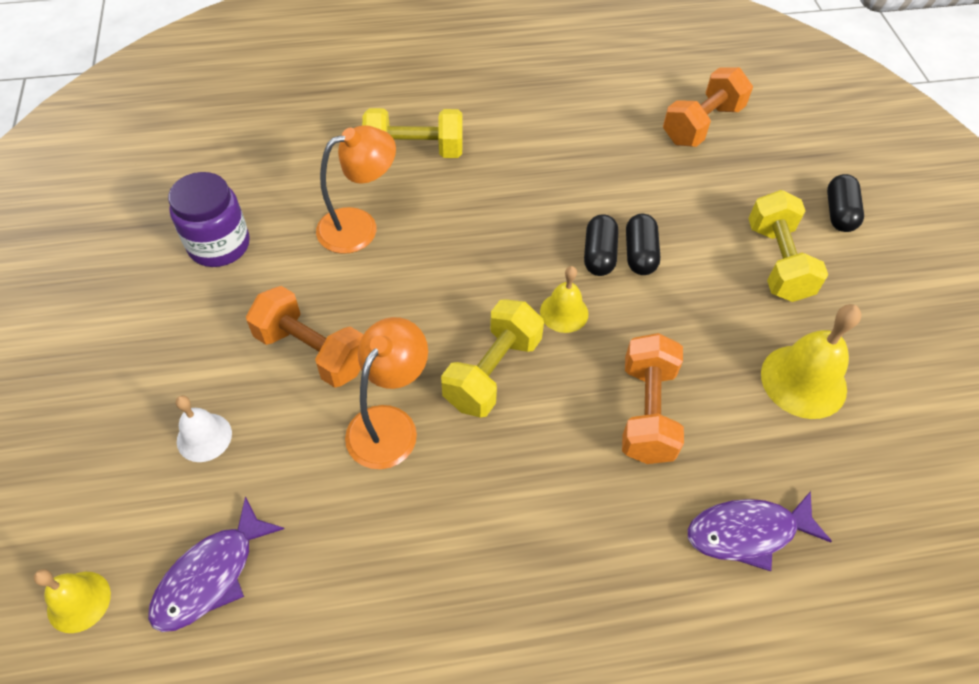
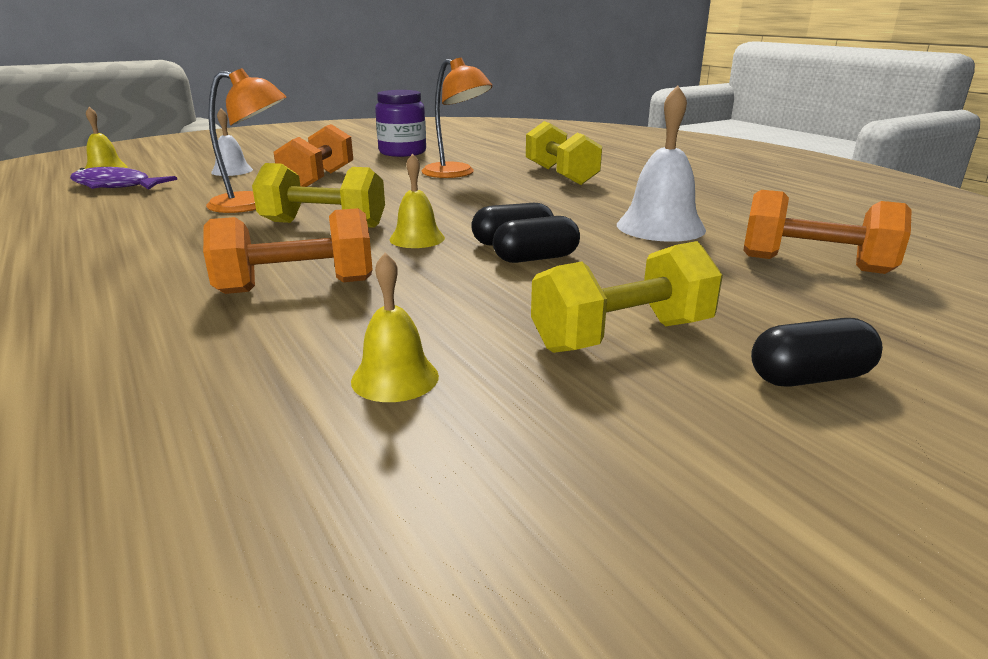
camera: 70 degrees right, 30 degrees down
purple fish [688,491,832,571] -> none
yellow bell [761,304,862,419] -> yellow bell [351,253,439,402], size x0.60
none -> white bell [617,86,706,242]

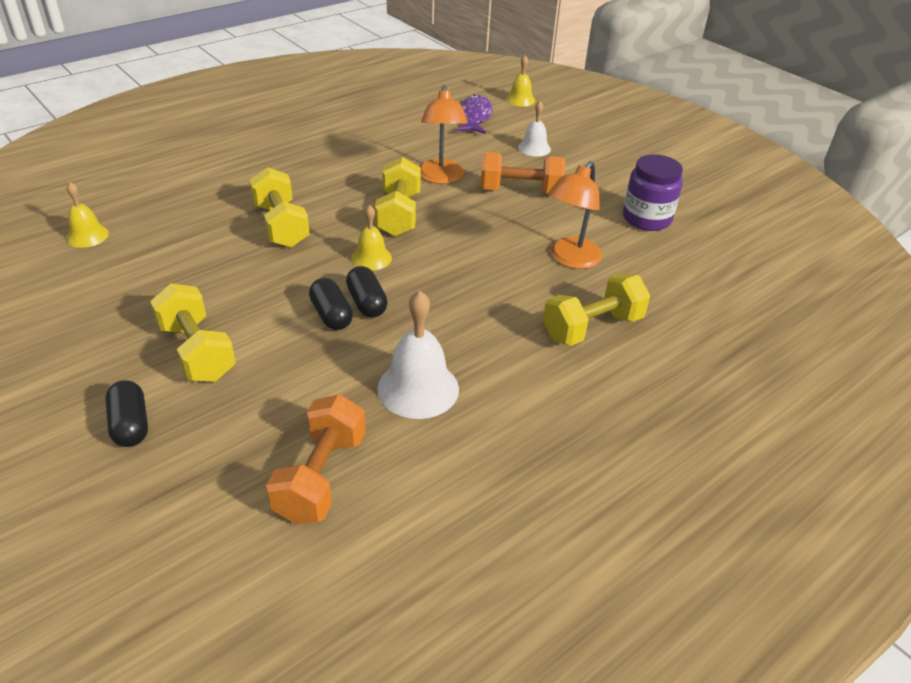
camera: 80 degrees right, 15 degrees up
orange dumbbell [203,208,373,294] -> yellow dumbbell [249,167,310,248]
yellow bell [351,253,439,402] -> yellow bell moved to [66,182,109,248]

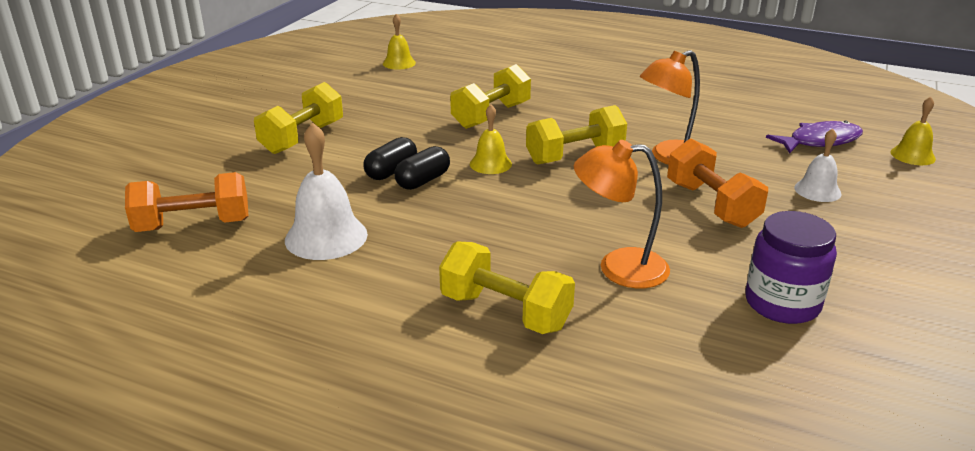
camera: 65 degrees right, 10 degrees down
black capsule [105,380,148,447] -> none

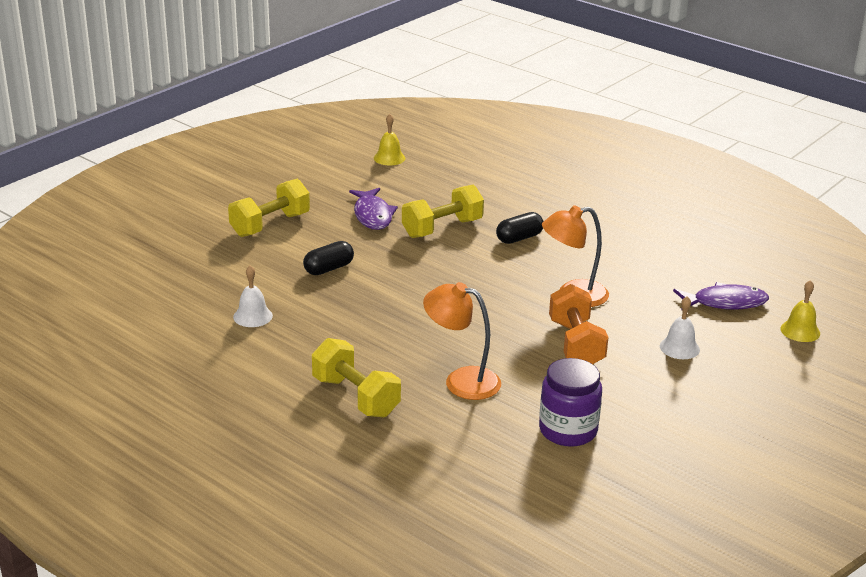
camera: 15 degrees right, 0 degrees up
orange dumbbell [125,172,249,232] -> none
white bell [285,122,368,260] -> white bell [233,265,273,327], size x0.60
black capsule [394,146,450,190] -> black capsule moved to [496,212,543,244]
yellow bell [470,105,512,174] -> none
yellow dumbbell [526,105,627,165] -> none
none -> purple fish [349,188,398,230]

